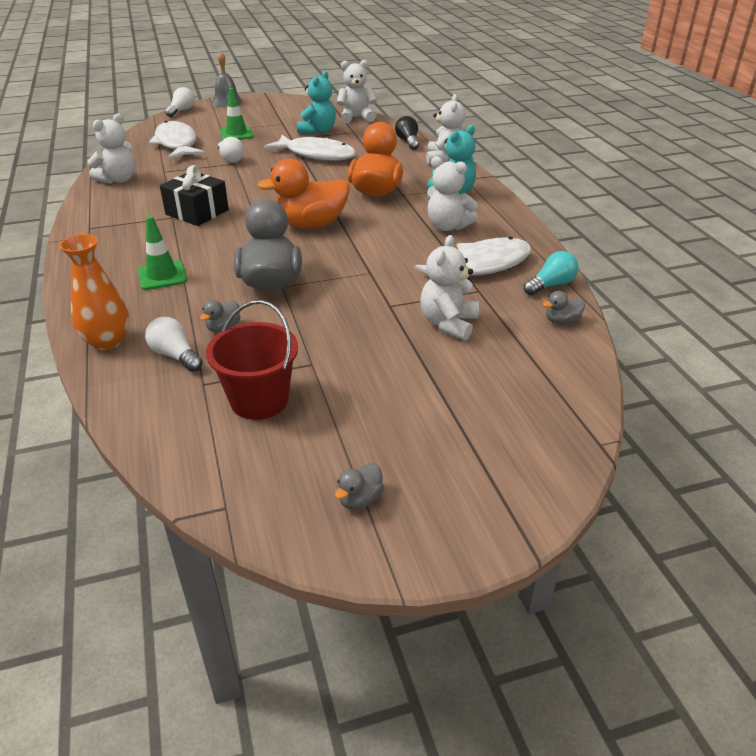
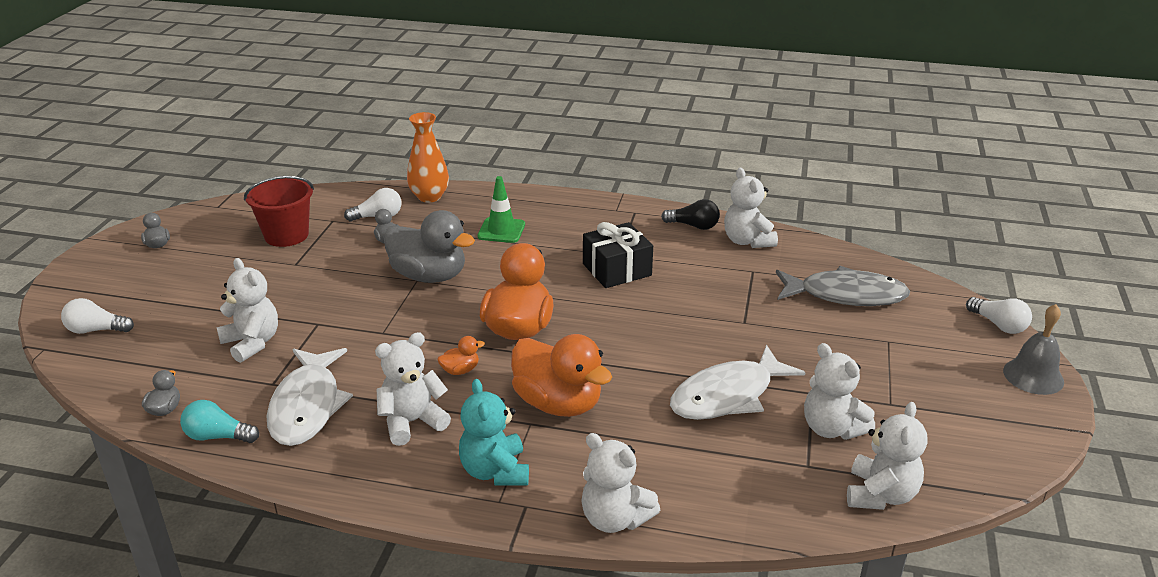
camera: 120 degrees right, 5 degrees down
white fish [148,121,205,160] -> grey fish [776,266,910,306]
white light bulb [218,137,244,163] -> white light bulb moved to [61,298,134,334]
green traffic cone [220,88,254,140] -> none
turquoise teddy bear [297,71,336,135] -> white teddy bear [804,343,875,440]
black light bulb [395,116,419,150] -> black light bulb moved to [661,199,720,230]
turquoise light bulb [524,251,579,295] -> turquoise light bulb turned 105 degrees clockwise [180,400,259,443]
none -> orange duck [437,336,485,375]

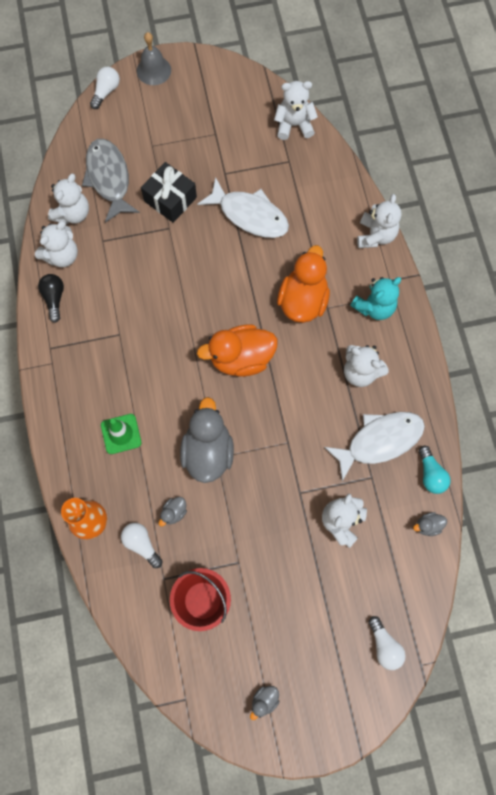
camera: 115 degrees left, 40 degrees up
orange duck [437,336,485,375] -> none
black gift [583,222,653,288] -> black gift moved to [141,162,197,223]
white teddy bear [804,343,875,440] -> white teddy bear moved to [48,174,89,224]

